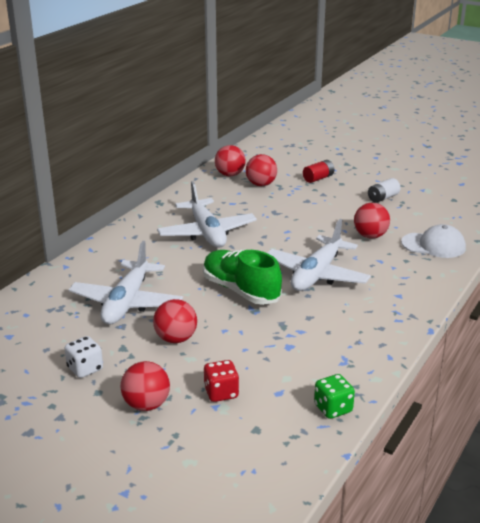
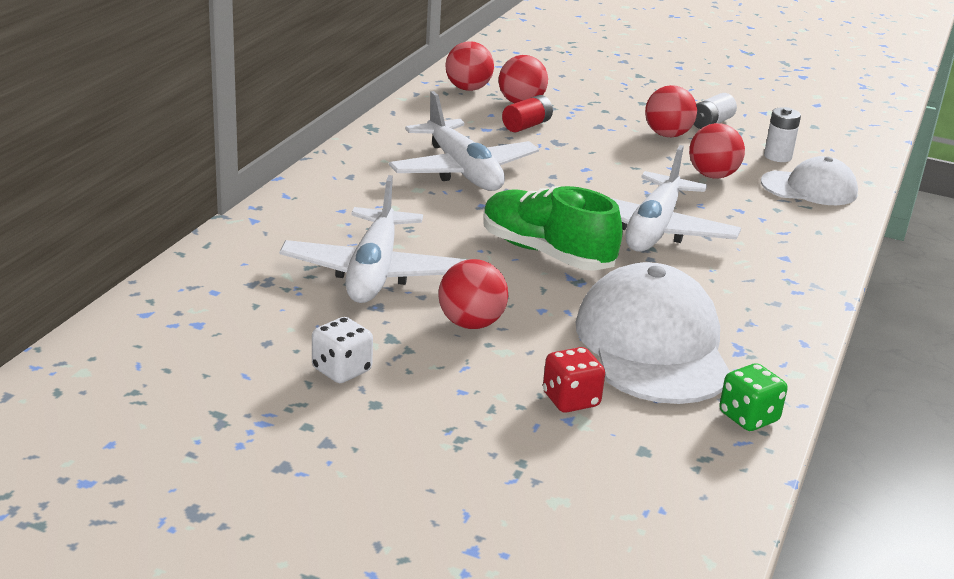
camera: 10 degrees left, 0 degrees up
red ball [121,361,170,411] -> red ball moved to [645,85,697,137]
red battery [303,160,334,183] -> red battery moved to [502,95,553,132]
none -> white cap [576,262,730,404]
none -> white battery [764,107,801,162]

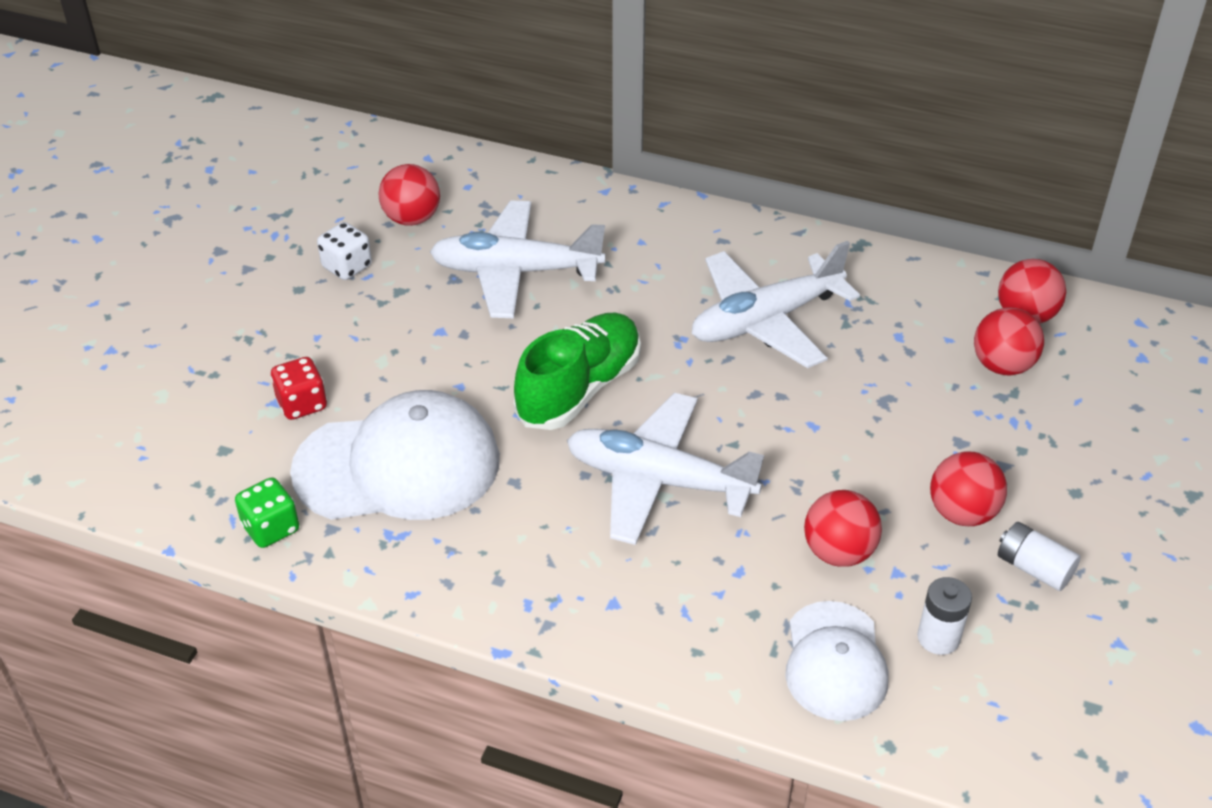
camera: 90 degrees right, 15 degrees up
red ball [438,259,508,329] -> red ball moved to [378,164,440,226]
red battery [502,95,553,132] -> none

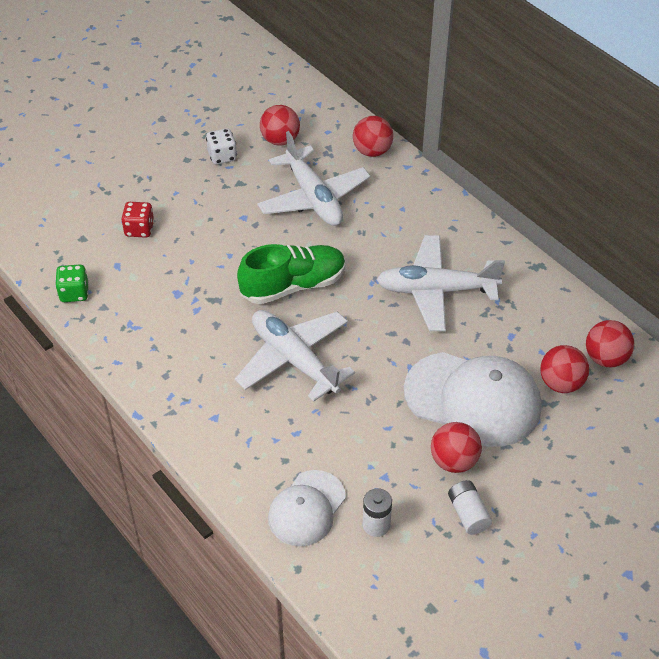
camera: 30 degrees right, 5 degrees up
white cap [290,390,500,520] -> white cap moved to [404,352,541,447]
white plane [430,201,605,318] -> white plane turned 150 degrees counterclockwise [257,131,370,226]
red ball [804,490,882,567] -> red ball moved to [353,116,393,157]

